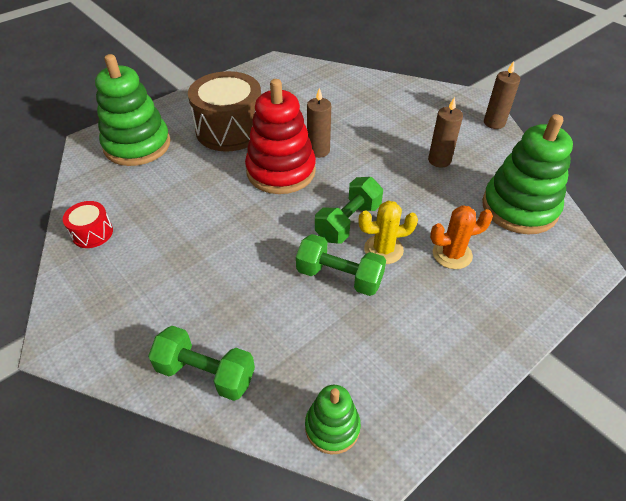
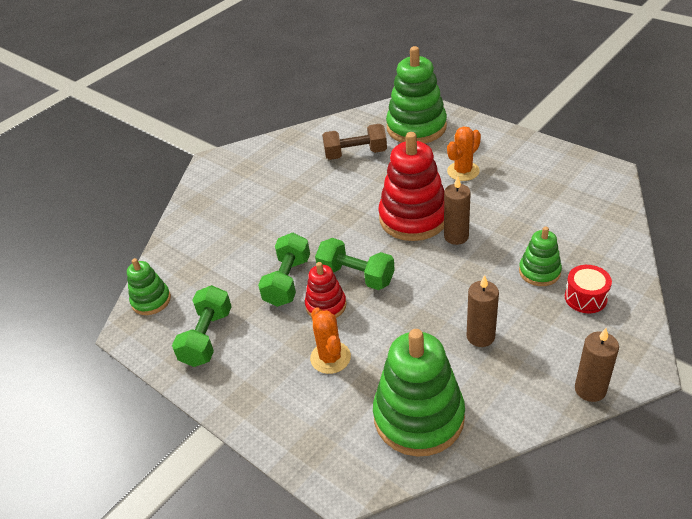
camera: 85 degrees right, 5 degrees down
red drum [63,201,113,248] -> red drum moved to [565,265,612,313]
green dumbbell [148,326,255,401] -> green dumbbell moved to [172,285,232,367]
brown drum [188,71,261,151] -> orange cactus [447,126,481,181]
yellow cactus [358,201,418,264] -> red stacking toy [305,262,346,318]
none -> brown dumbbell [322,124,387,160]
none -> green stacking toy [519,227,562,286]

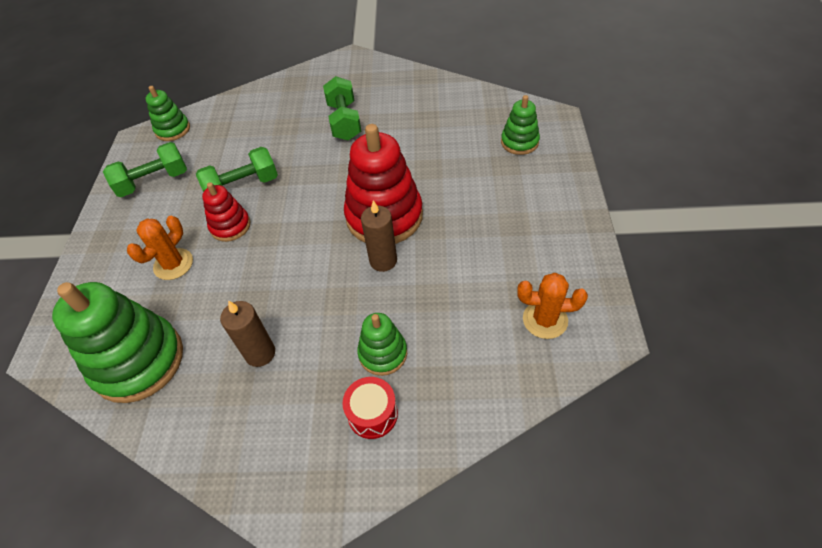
camera: 50 degrees right, 10 degrees up
green dumbbell [315,238,395,290] -> green dumbbell moved to [323,76,361,141]
brown dumbbell [322,124,387,160] -> none
green stacking toy [386,46,447,143] -> green stacking toy [501,95,540,155], size x0.53
orange cactus [447,126,481,181] -> orange cactus moved to [517,273,588,339]
brown candle [575,328,619,402] -> none

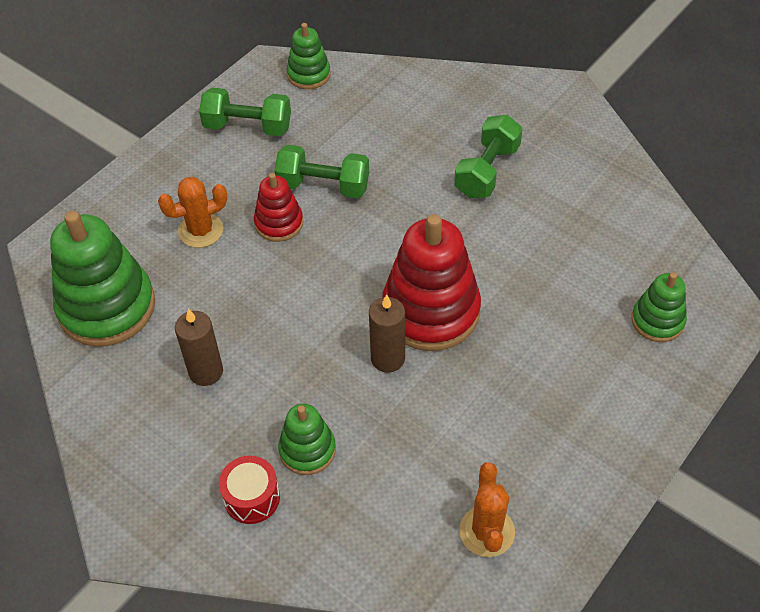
camera: 35 degrees right, 0 degrees up
orange cactus [517,273,588,339] -> orange cactus turned 45 degrees clockwise [459,462,515,557]

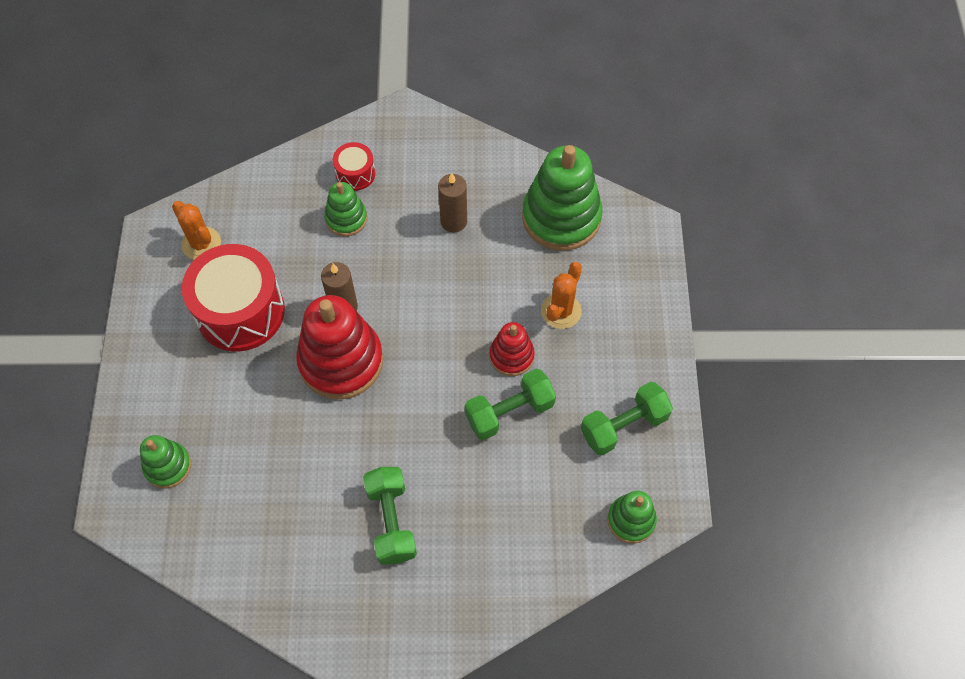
camera: 140 degrees right, 10 degrees up
none -> red drum [182,244,285,351]

